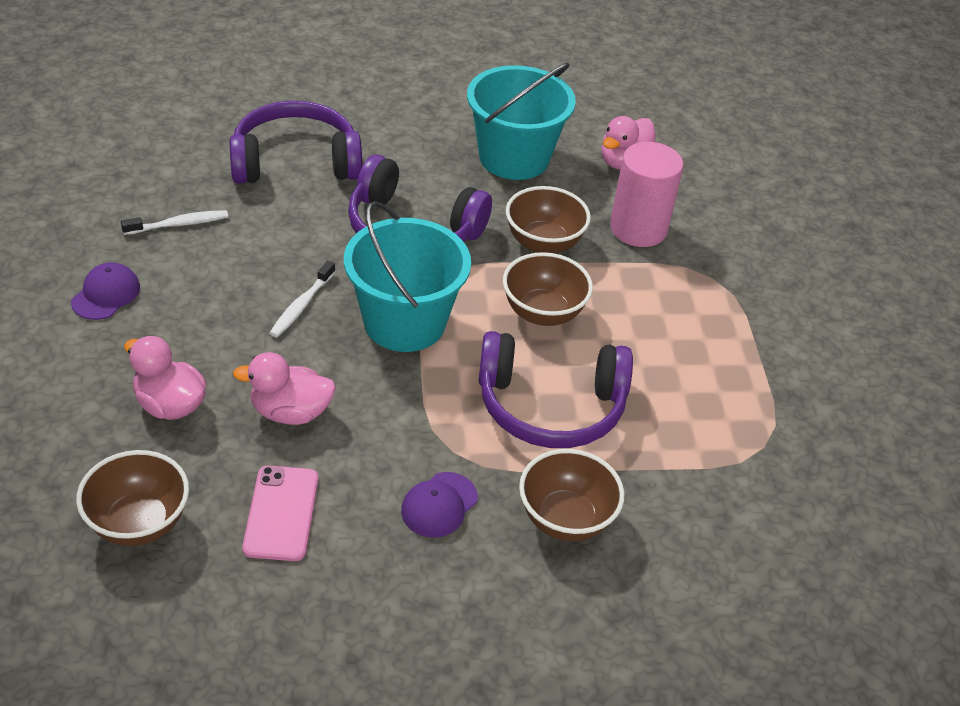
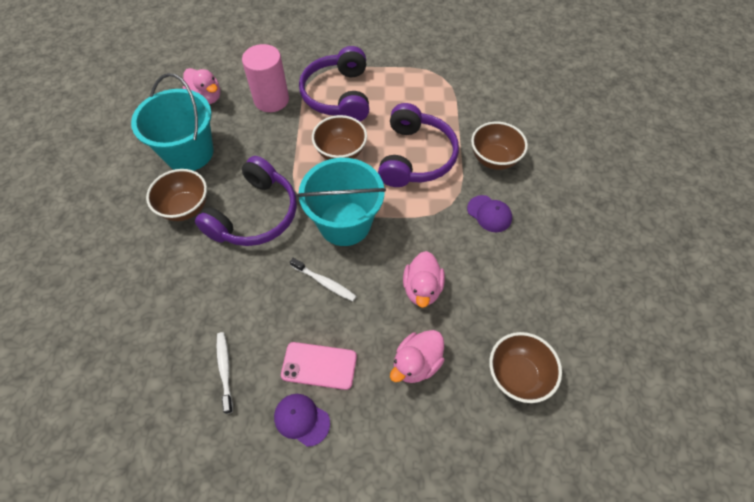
camera: 80 degrees left, 15 degrees up
purple headphones [230,101,362,184] -> purple headphones moved to [299,46,369,121]
pink phone [242,466,318,561] -> pink phone moved to [281,342,357,390]
brown bowl [506,186,591,253] -> brown bowl moved to [146,169,207,221]

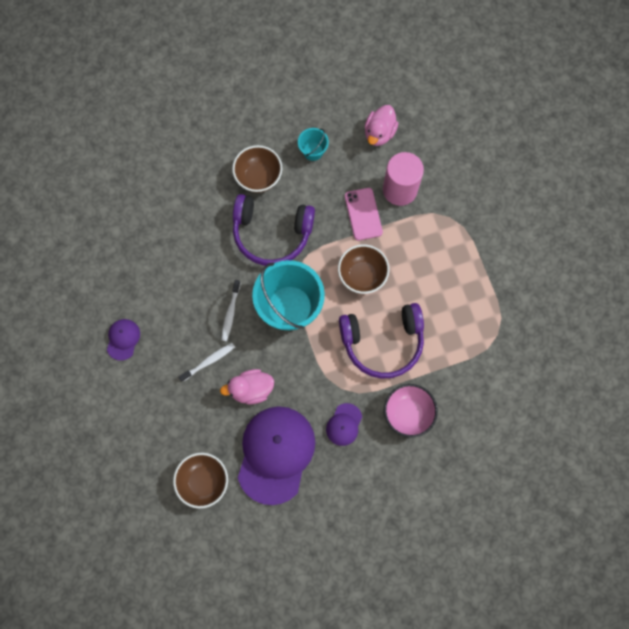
camera: 70 degrees right, 15 degrees up
turquoise bucket [131,73,214,171] -> turquoise bucket [298,128,329,161], size x0.47
white toothbrush [217,332,233,414] -> white toothbrush moved to [178,343,235,382]
pink phone [281,342,357,390] -> pink phone moved to [345,188,383,241]
purple headphones [299,46,369,121] -> none
pink duck [390,330,445,383] -> none
brown bowl [471,122,528,170] -> pink bowl [384,384,438,438]
none -> purple cap [238,406,315,505]

